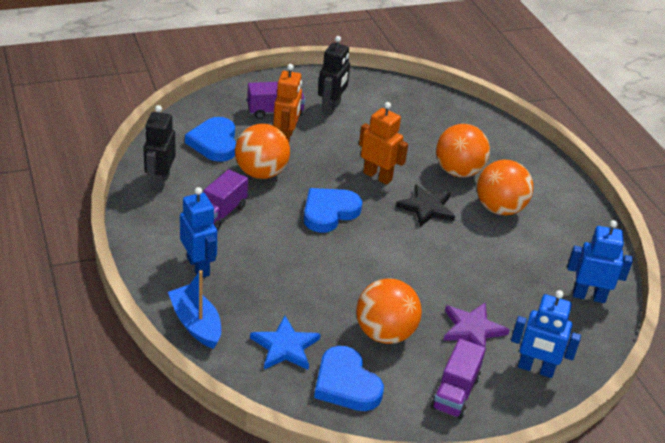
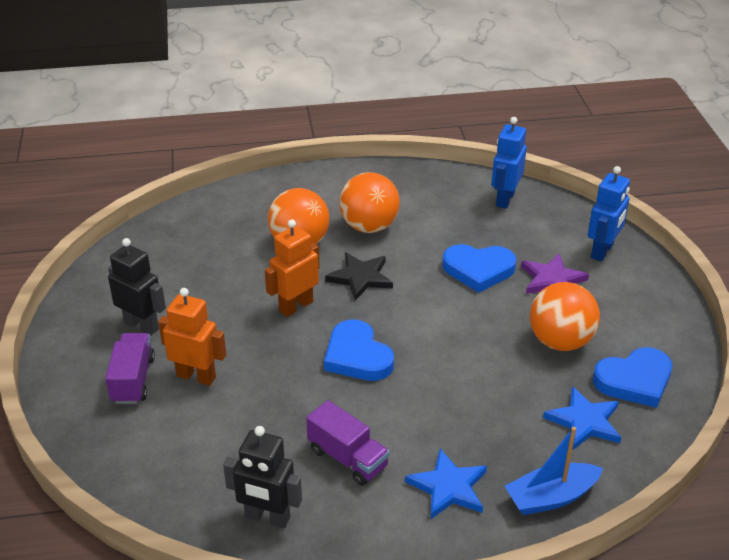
camera: 75 degrees left, 0 degrees up
blue robot [180,187,217,277] -> blue star [405,449,487,519]
blue heart [185,117,236,162] -> blue heart moved to [442,244,517,293]
orange ball [235,124,290,179] -> none
purple truck [431,338,486,419] -> none

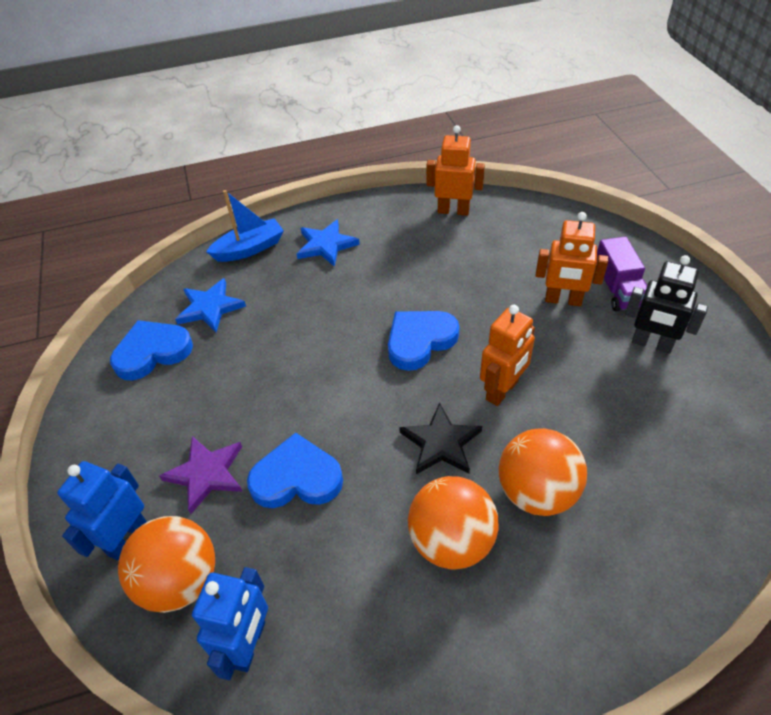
camera: 175 degrees right, 10 degrees up
black robot [223,426,302,528] -> orange robot [427,125,485,216]
purple truck [306,400,390,486] -> none
blue heart [324,320,394,381] -> blue heart turned 90 degrees counterclockwise [388,311,459,371]
orange ball [530,282,600,351] -> orange ball moved to [118,516,215,613]

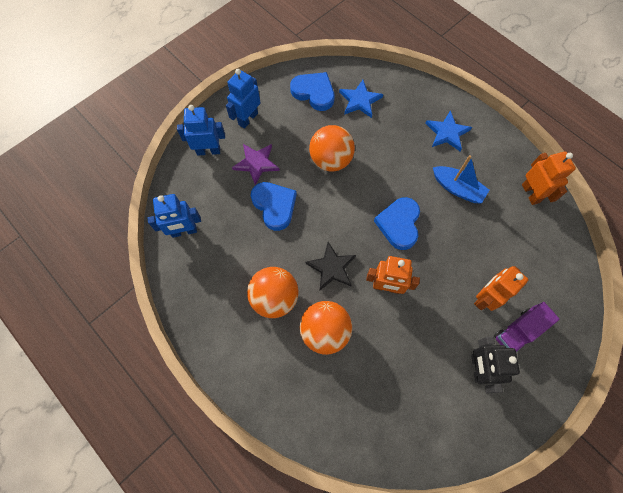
camera: 60 degrees right, 20 degrees up
orange ball [118,516,215,613] -> orange ball moved to [309,125,355,172]
blue boat [206,190,284,262] -> blue boat moved to [433,155,489,204]
blue heart [388,311,459,371] -> blue heart turned 105 degrees counterclockwise [374,197,420,250]
orange robot [535,212,608,306] -> orange robot turned 60 degrees clockwise [474,266,528,311]
none -> blue robot [226,69,260,129]

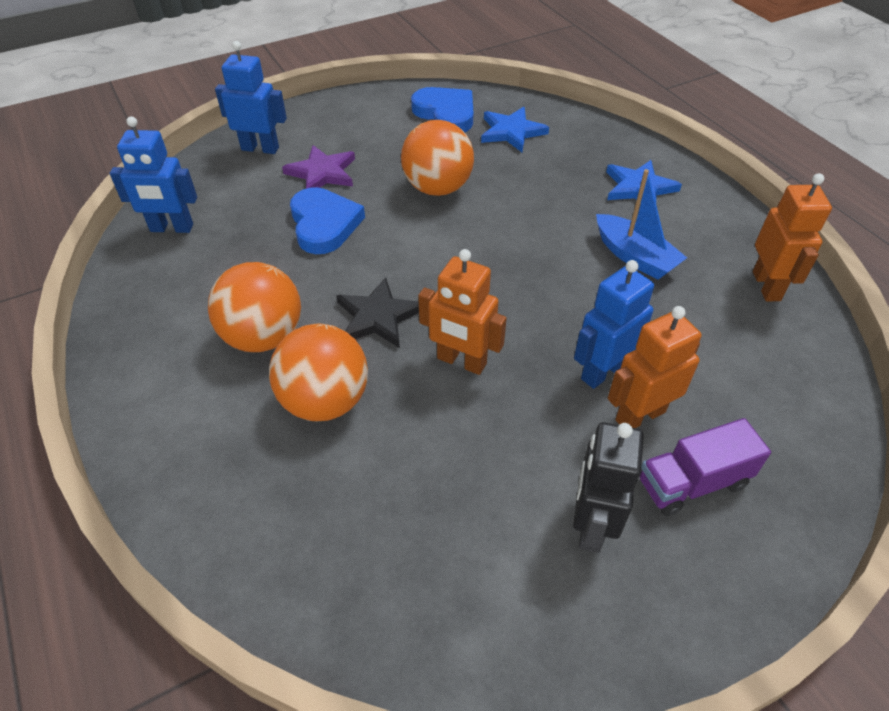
camera: 15 degrees right, 20 degrees down
blue robot [226,69,260,129] -> blue robot moved to [574,260,654,389]
blue heart [374,197,420,250] -> none

